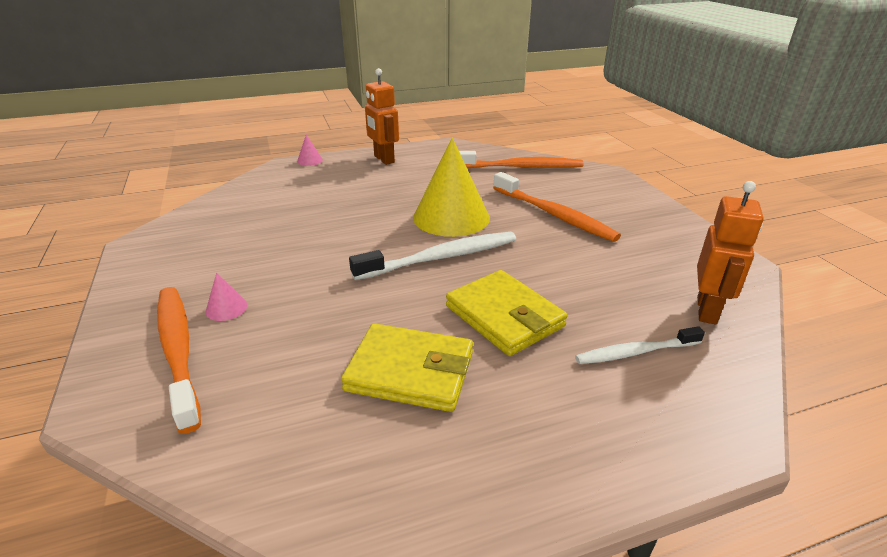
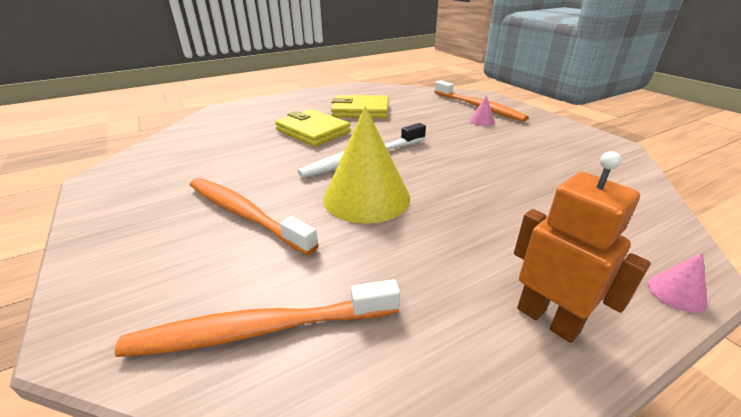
camera: 170 degrees right, 0 degrees up
white toothbrush [575,326,705,364] -> none
orange robot [697,181,764,324] -> none

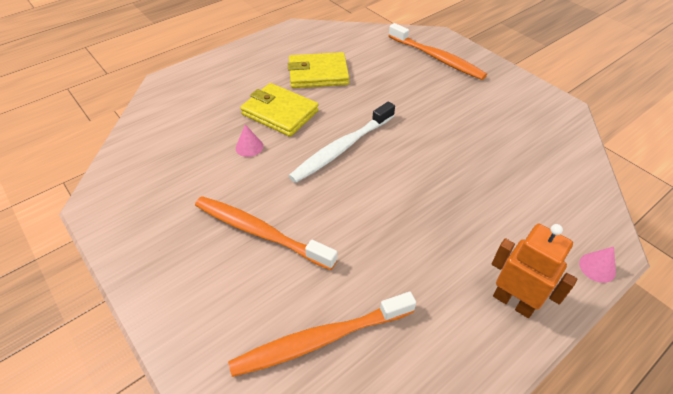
camera: 10 degrees left, 15 degrees up
yellow cone [323,106,410,224] -> none
pink cone [470,95,495,126] -> pink cone moved to [236,125,263,157]

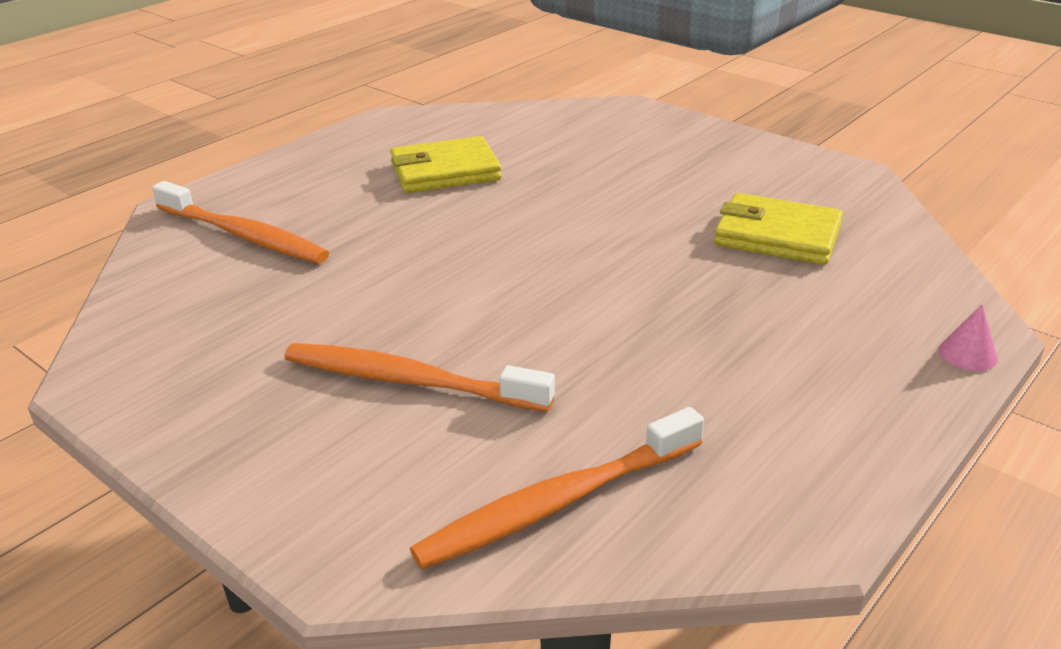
camera: 10 degrees left, 15 degrees down
pink cone [236,125,263,157] -> none
yellow wallet [240,83,319,137] -> yellow wallet moved to [714,193,843,265]
white toothbrush [289,101,395,183] -> none
orange toothbrush [389,23,487,80] -> orange toothbrush moved to [152,181,329,263]
orange robot [492,224,577,318] -> none

